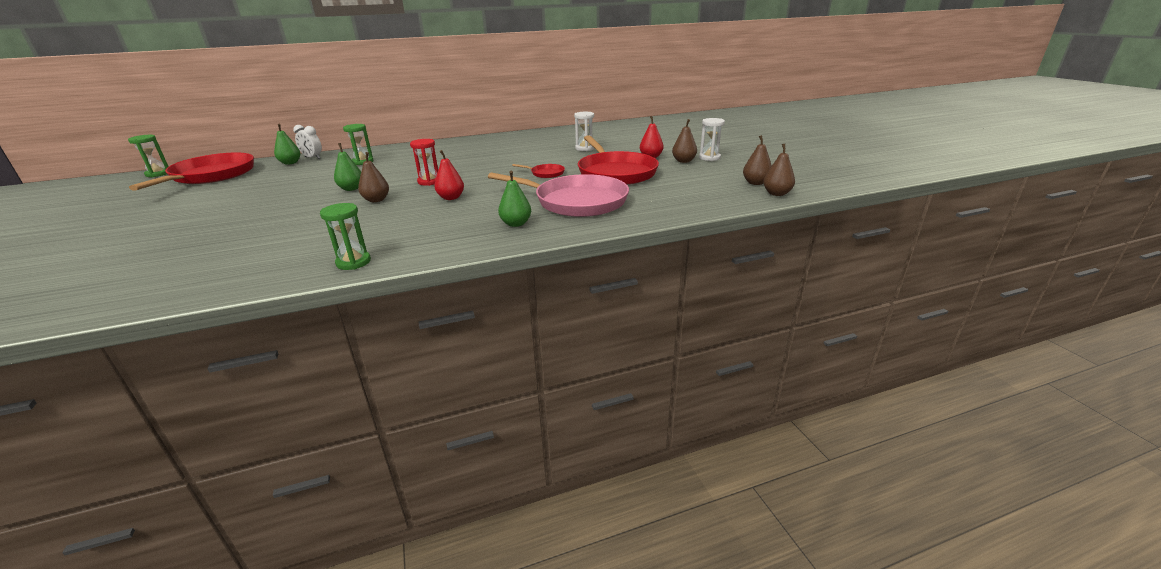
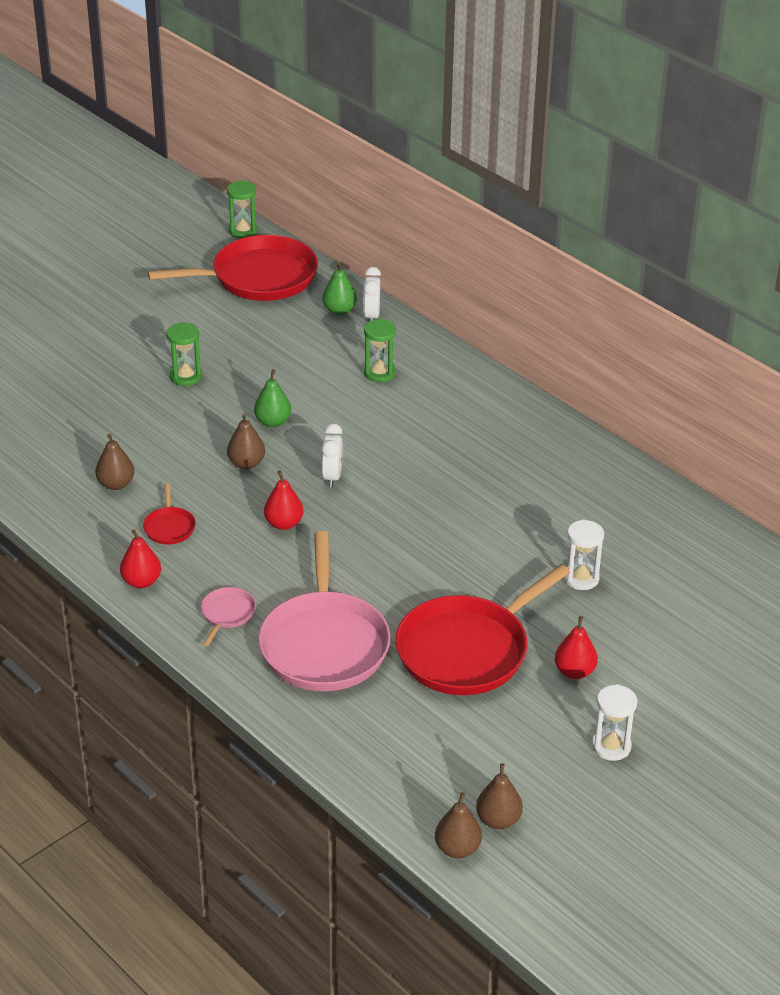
camera: 65 degrees right, 10 degrees up
green hourglass [320,203,371,270] -> green hourglass moved to [167,322,202,386]
red hourglass [410,139,438,186] -> white clock [321,424,343,487]
green pear [498,171,531,227] -> pink pan [201,587,256,646]
red pan [512,164,565,178] -> red pan moved to [143,483,196,544]
brown pear [672,119,697,163] -> brown pear moved to [95,434,134,490]
none -> red pear [120,530,161,588]

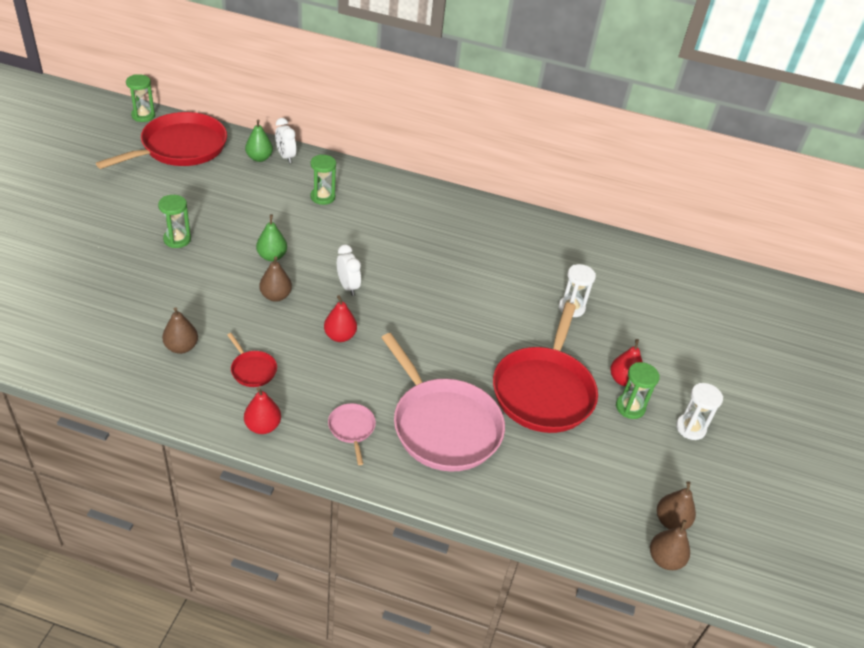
camera: 35 degrees left, 5 degrees up
none -> green hourglass [616,362,660,419]

